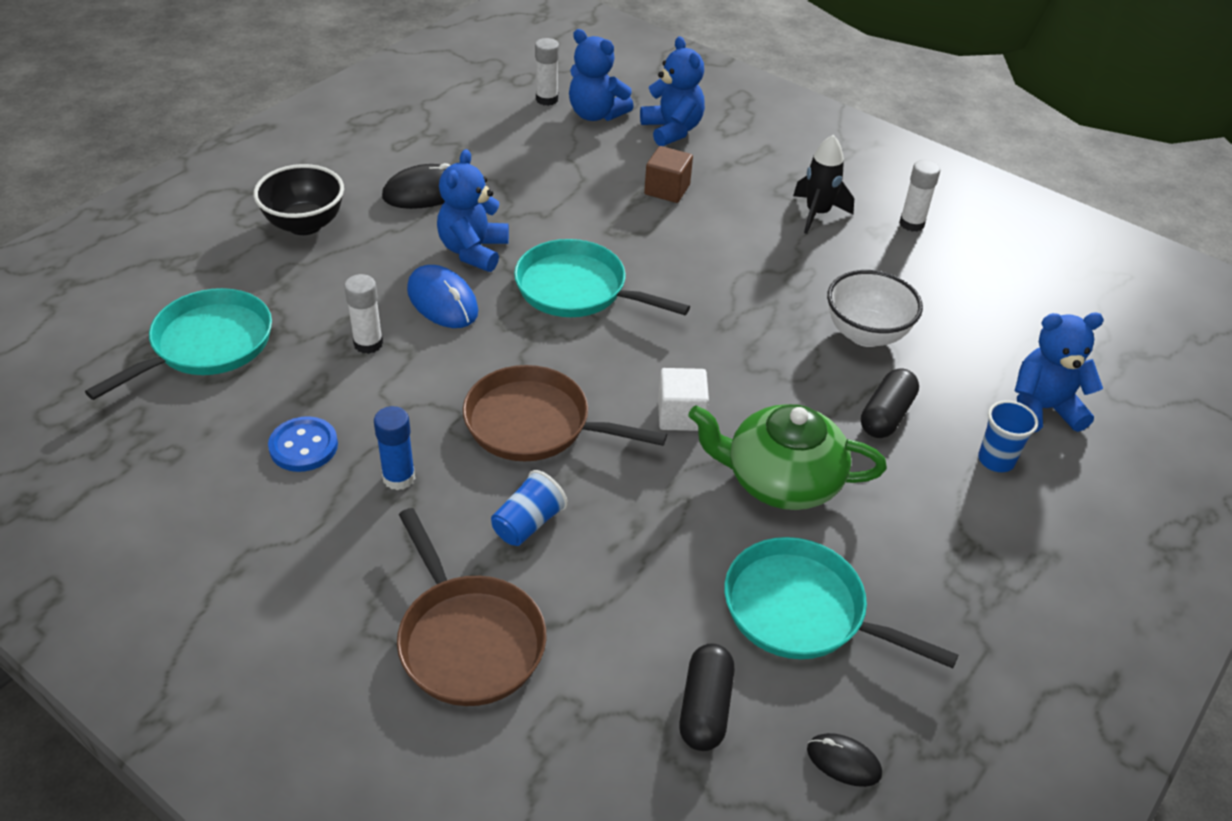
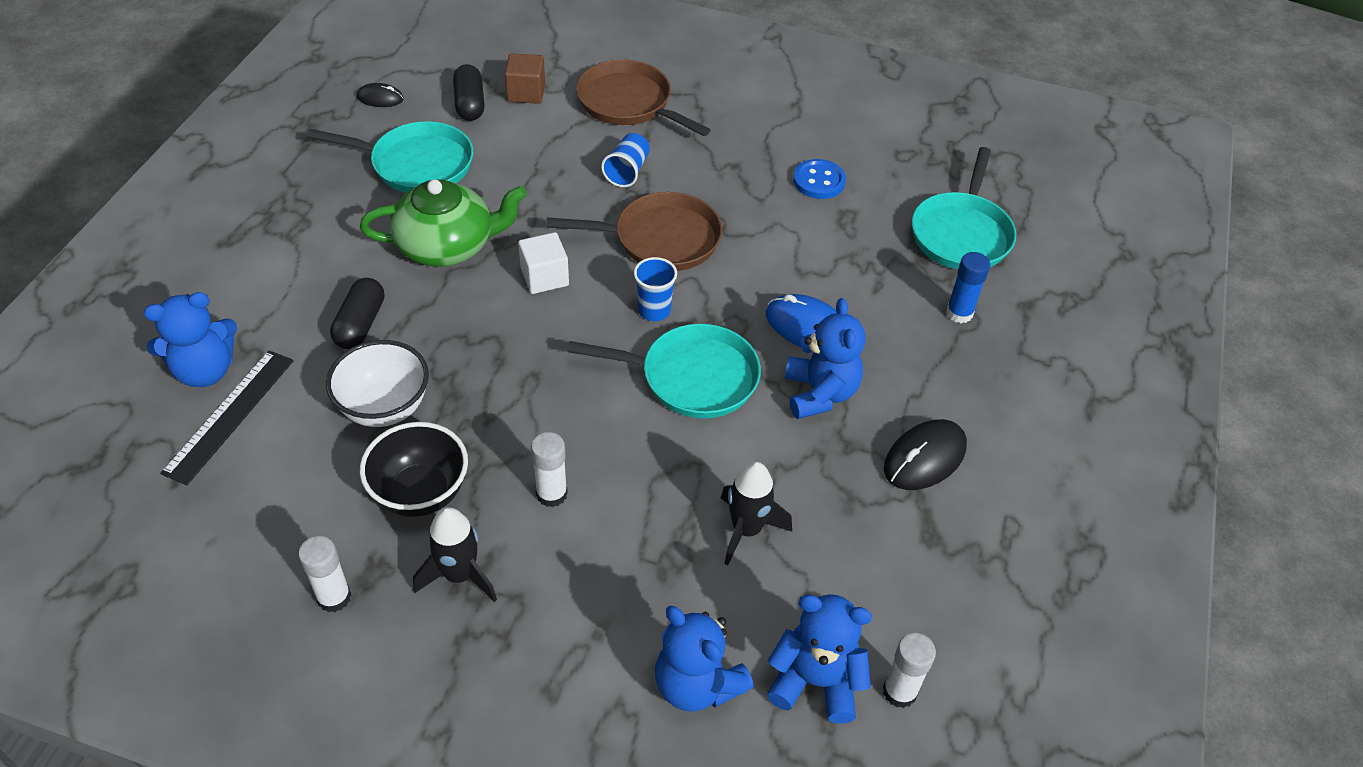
camera: 160 degrees right, 5 degrees up
black bowl [254,164,344,235] -> black bowl moved to [360,422,468,517]
white glue stick [344,274,383,354] -> white glue stick moved to [531,432,568,507]
blue glue stick [374,406,415,490] -> blue glue stick moved to [946,252,990,323]
brown cube [644,146,693,203] -> brown cube moved to [505,54,545,104]
blue cup [978,400,1038,472] -> blue cup moved to [634,257,677,321]
none -> black ruler [160,350,294,485]
none -> black rocket [721,461,792,565]

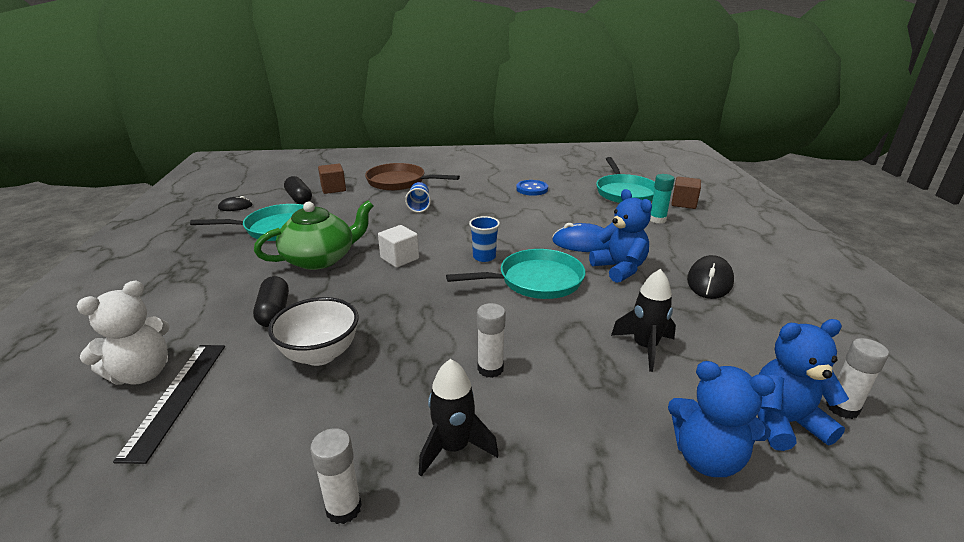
camera: 20 degrees left, 20 degrees down
blue teddy bear [144,292,237,387] -> white teddy bear [77,280,169,385]
black bowl [360,422,468,517] -> none
brown pan [546,192,722,271] -> none
blue glue stick [946,252,990,323] -> turquoise glue stick [650,174,675,223]
none -> brown cube [671,176,701,209]

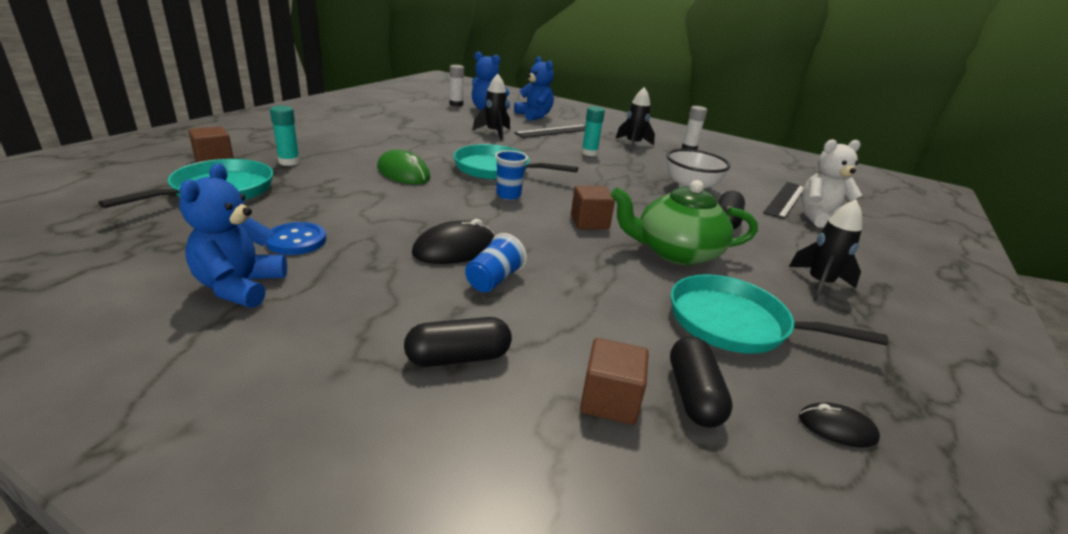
camera: 150 degrees left, 0 degrees up
brown pan [365,163,460,191] -> black capsule [404,317,512,367]
white cube [378,225,419,268] -> brown cube [571,186,615,229]
white glue stick [477,303,506,378] -> turquoise glue stick [581,106,605,156]
blue mouse [552,223,610,252] -> green mouse [377,149,430,184]
blue teddy bear [589,189,652,283] -> blue teddy bear moved to [179,163,287,308]
black mouse [687,255,734,299] -> black mouse moved to [412,219,495,264]
none -> black ruler [514,125,586,138]
none -> black rocket [789,199,862,301]

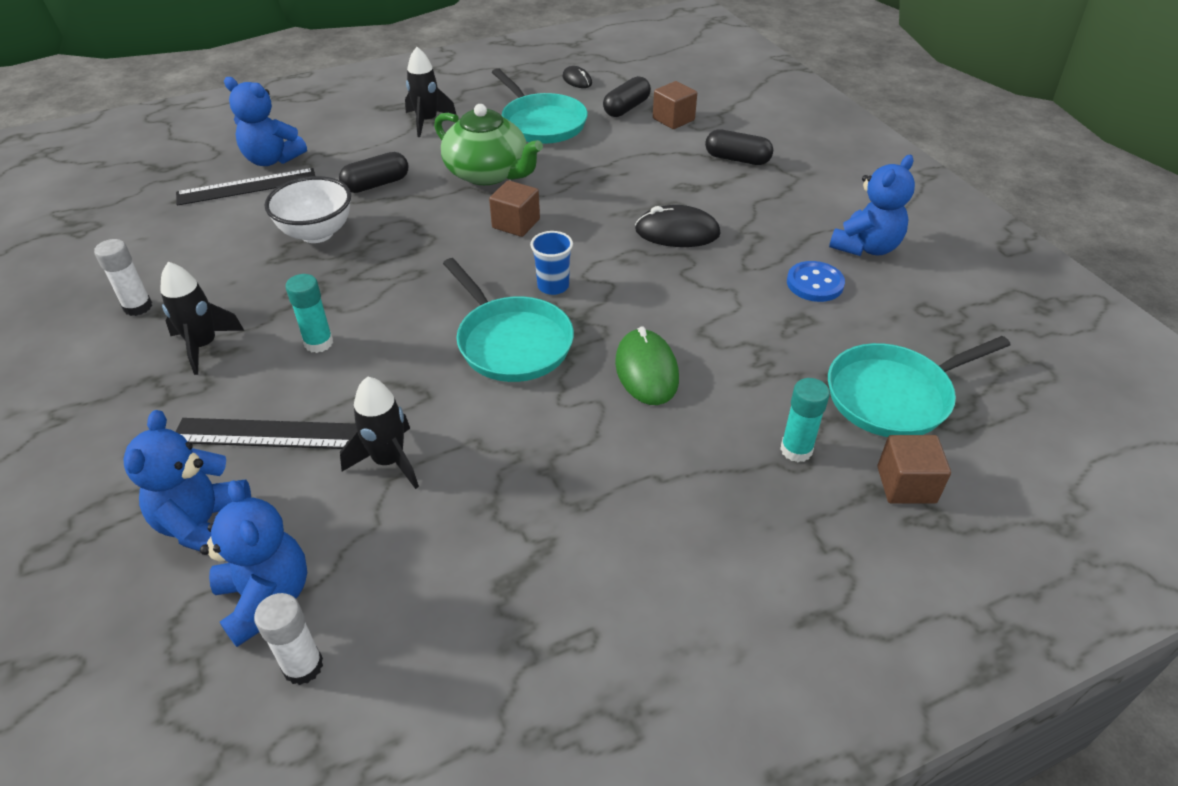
camera: 140 degrees left, 15 degrees up
blue cup [465,233,527,292] -> none
white teddy bear [801,139,862,228] -> blue teddy bear [224,77,307,166]

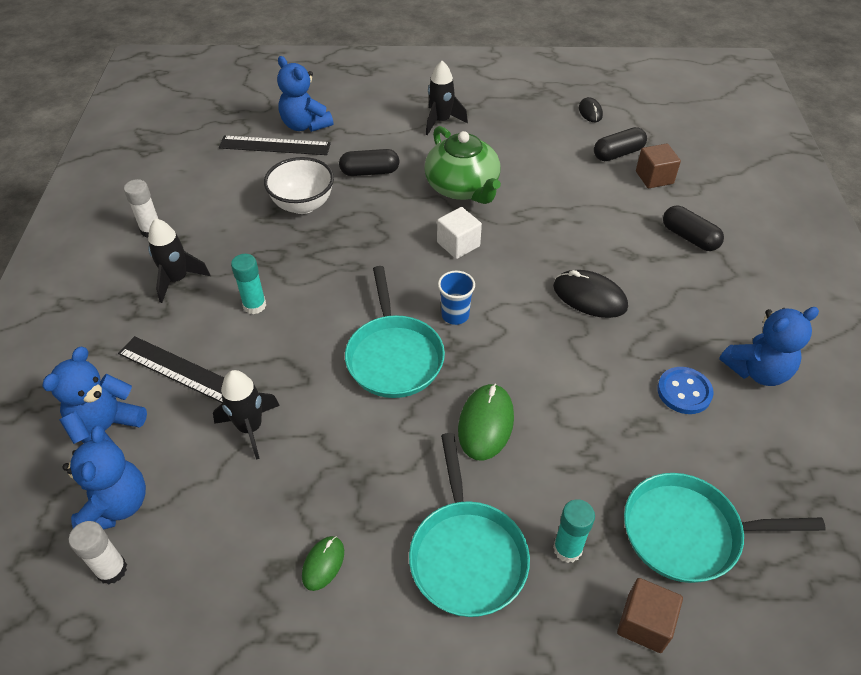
camera: 25 degrees right, 5 degrees up
brown cube [489,180,540,237] -> white cube [437,207,482,259]
turquoise pan [492,68,588,144] -> turquoise pan moved to [409,433,530,617]
none -> green mouse [302,536,344,591]

